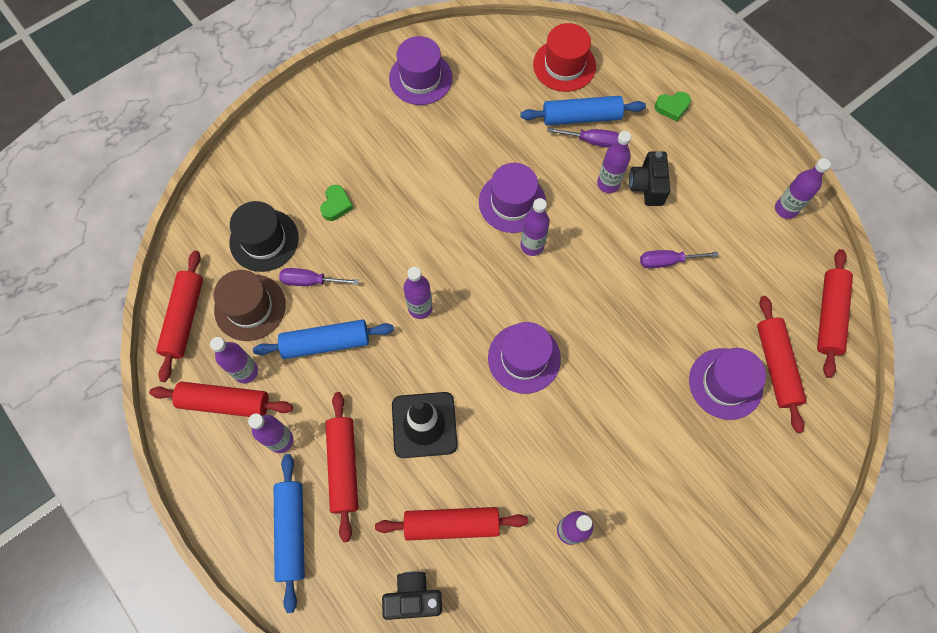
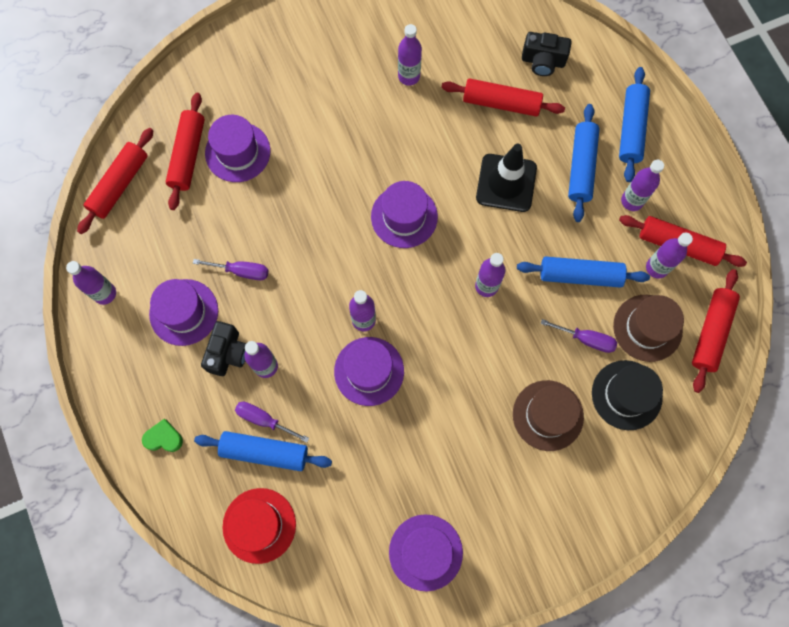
camera: 165 degrees left, 5 degrees up
green heart [320,185,353,221] -> brown hat [513,380,584,451]
red rolling pin [326,392,358,542] -> blue rolling pin [568,104,600,222]
none -> purple hat [149,279,218,346]

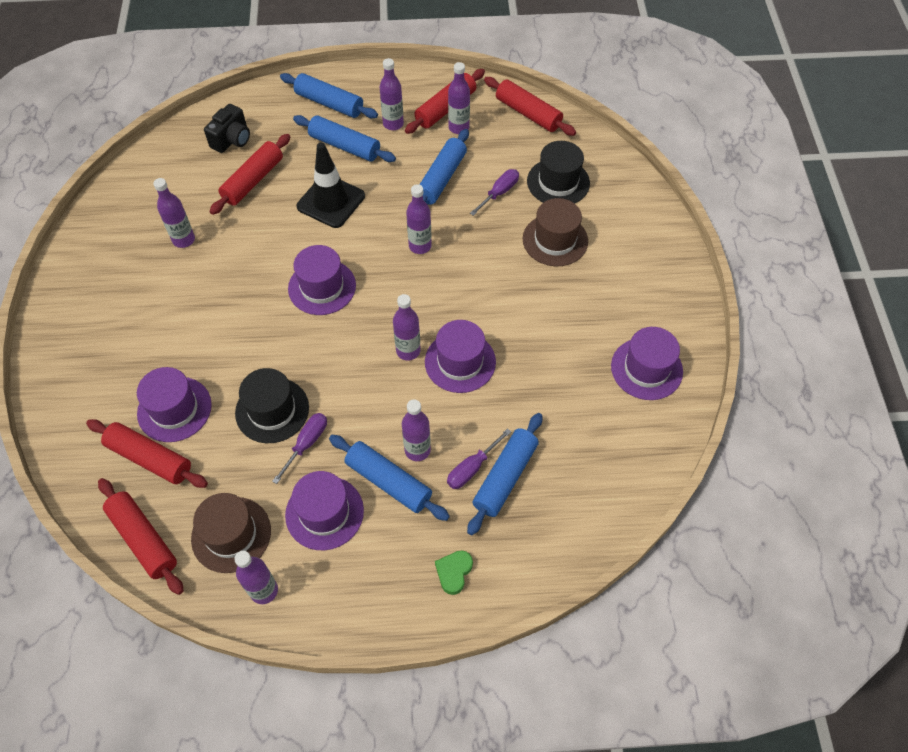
camera: 70 degrees left, 15 degrees down
black camera [201,321,246,376] -> blue rolling pin [329,435,450,521]
red hat [223,488,296,564] -> none
brown hat [613,295,684,362] -> brown hat moved to [191,493,271,573]
none -> black hat [235,368,309,443]

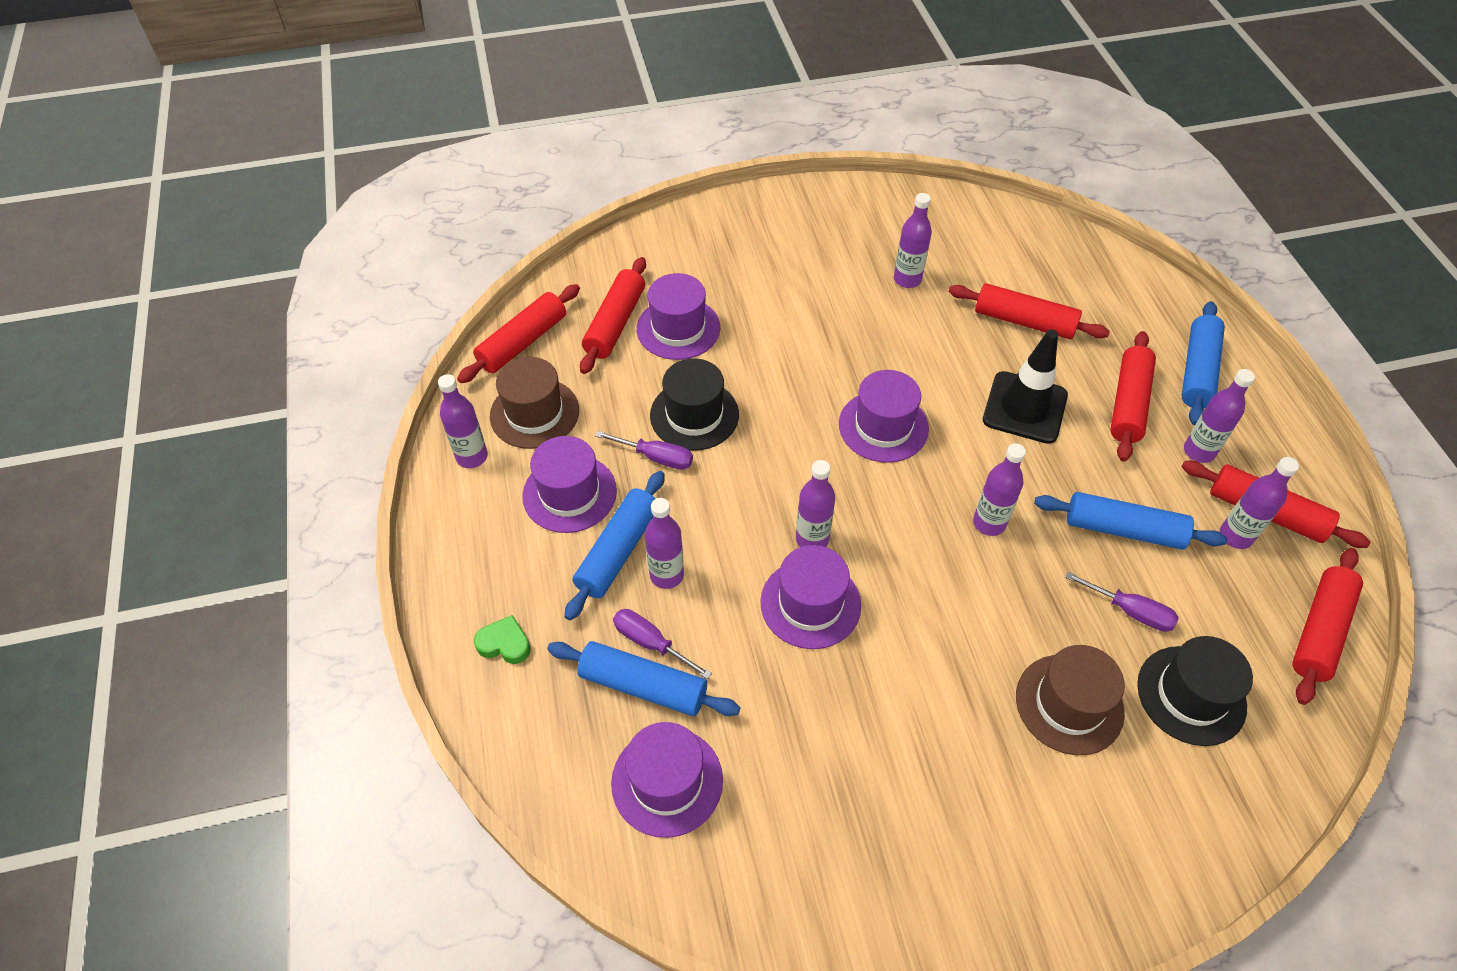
camera: 80 degrees right, 5 degrees down
black camera [204,104,250,153] -> none
blue rolling pin [293,115,396,162] -> red rolling pin [1110,331,1156,461]
purple hat [611,327,683,400] -> purple hat moved to [611,722,723,838]

